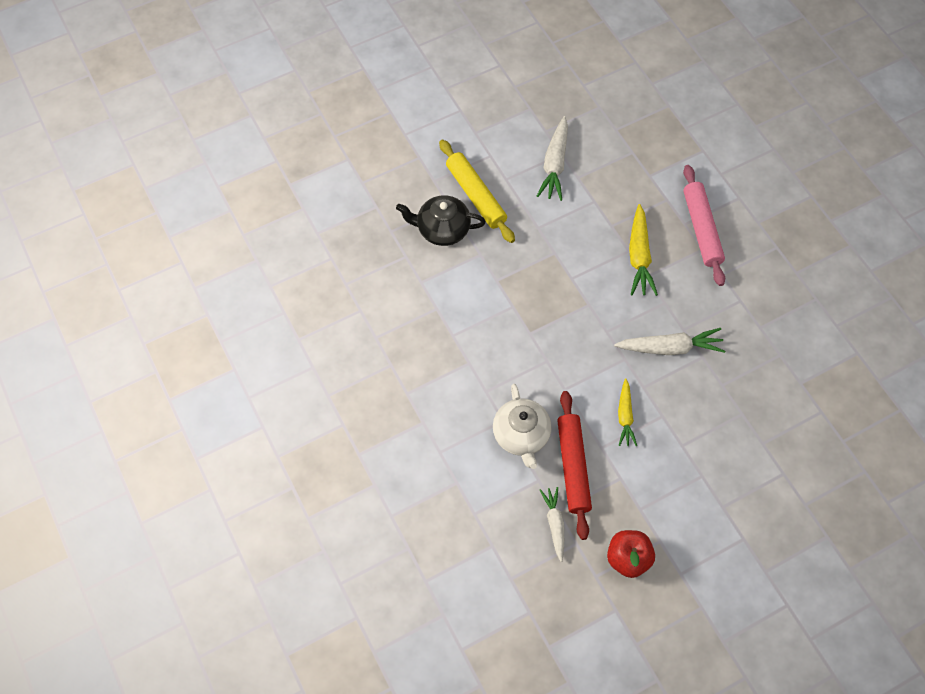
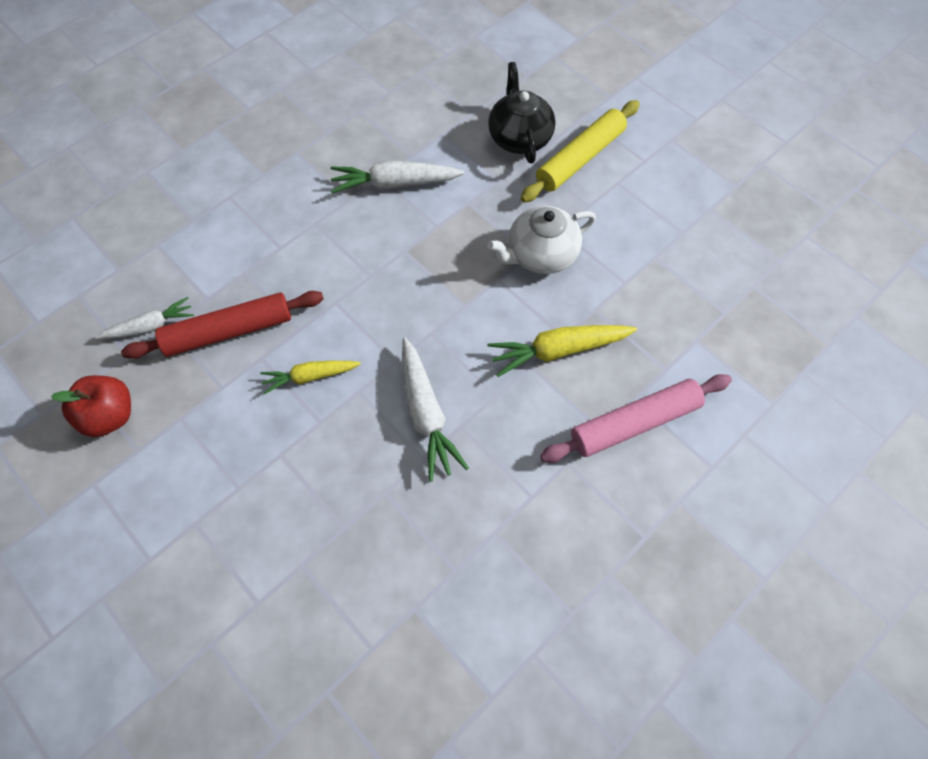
camera: 75 degrees right, 0 degrees up
white teapot [493,384,552,469] -> white teapot moved to [487,206,596,274]
white carrot [537,116,568,201] -> white carrot moved to [330,160,464,193]

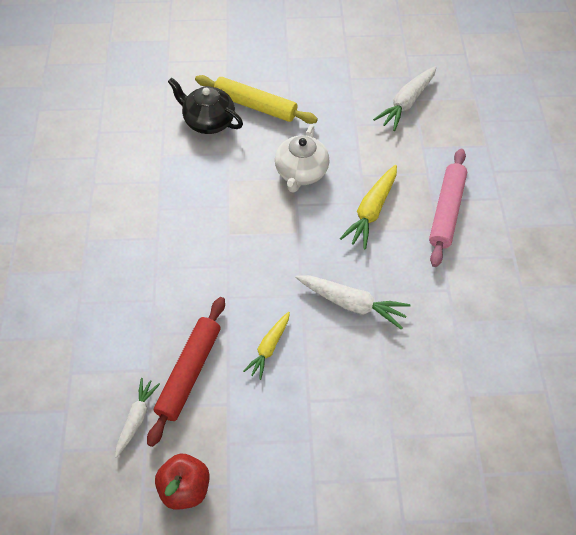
camera: 50 degrees left, 5 degrees down
white carrot [330,160,464,193] -> white carrot moved to [373,66,436,131]
yellow rolling pin [520,100,640,203] -> yellow rolling pin turned 60 degrees counterclockwise [195,75,318,124]

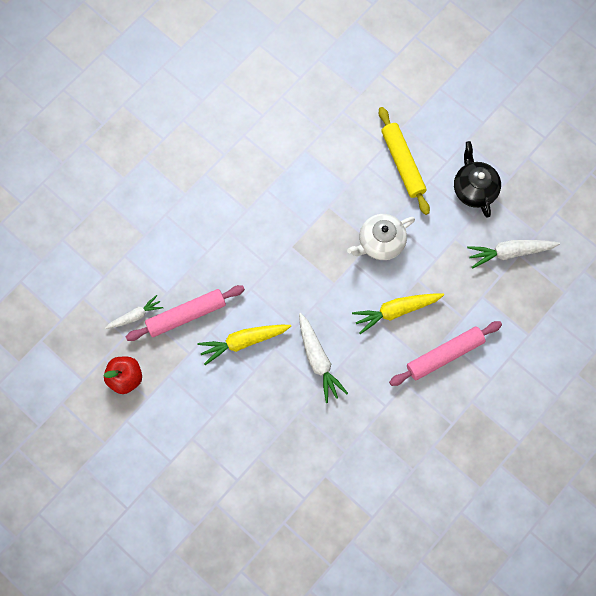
camera: 45 degrees right, 15 degrees up
red rolling pin [147,297,225,447] -> pink rolling pin [126,285,245,341]
black teapot [168,78,243,134] -> black teapot moved to [454,141,501,218]
yellow carrot [243,312,290,380] -> yellow carrot [197,325,291,365], size x1.54

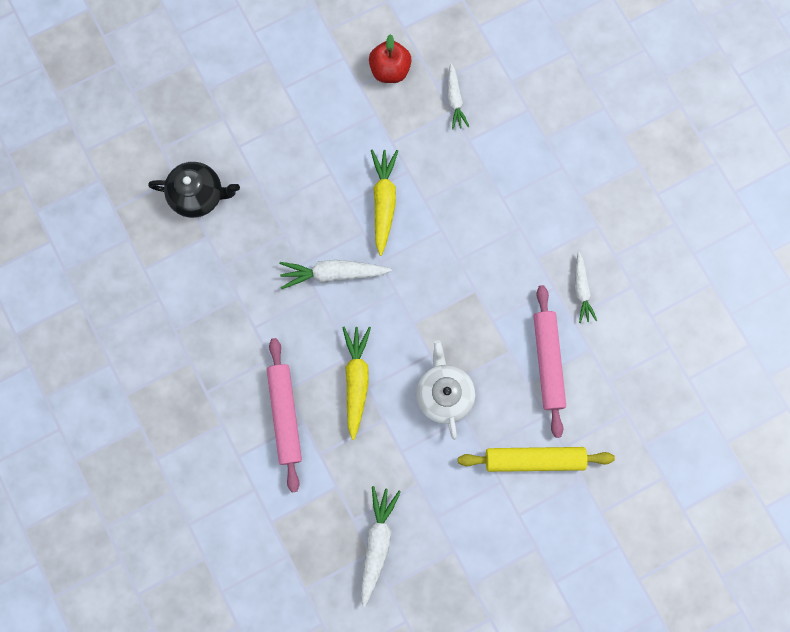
camera: 110 degrees right, 5 degrees up
pink rolling pin [126,285,245,341] -> pink rolling pin moved to [533,285,566,438]
black teapot [454,141,501,218] -> black teapot moved to [148,162,240,218]
none -> white carrot [575,252,597,323]

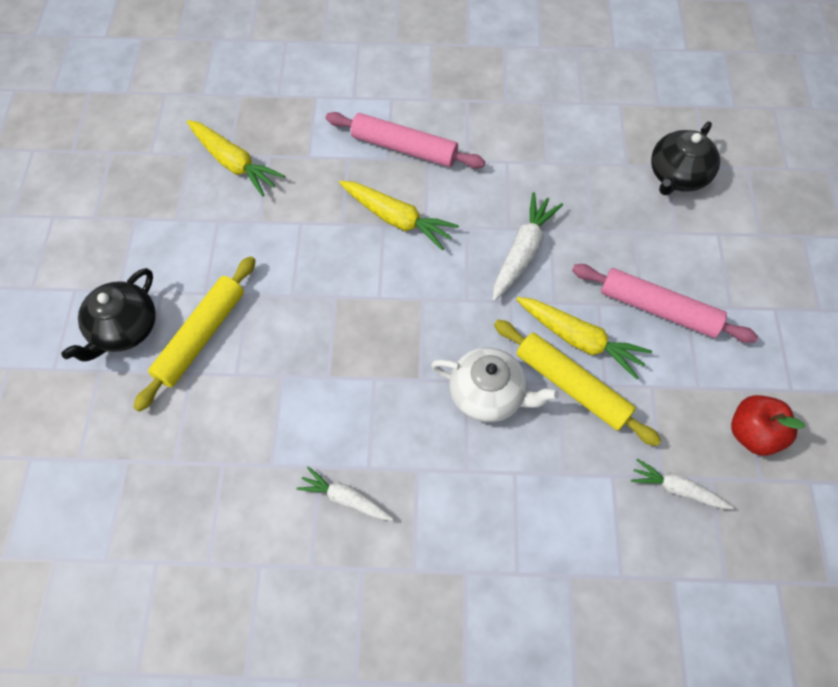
camera: 120 degrees right, 15 degrees down
white carrot [361,486,401,607] -> yellow carrot [187,120,285,197]
white teapot [416,340,475,440] -> white teapot moved to [431,347,559,422]
pink rolling pin [533,285,566,438] -> pink rolling pin moved to [572,264,758,343]
none -> black teapot [61,268,156,362]
none -> yellow rolling pin [494,320,661,446]

